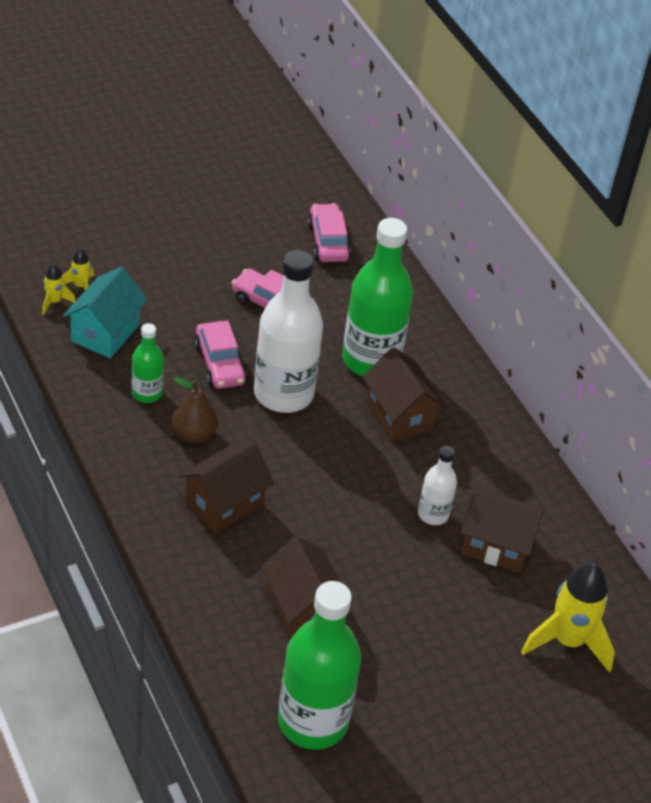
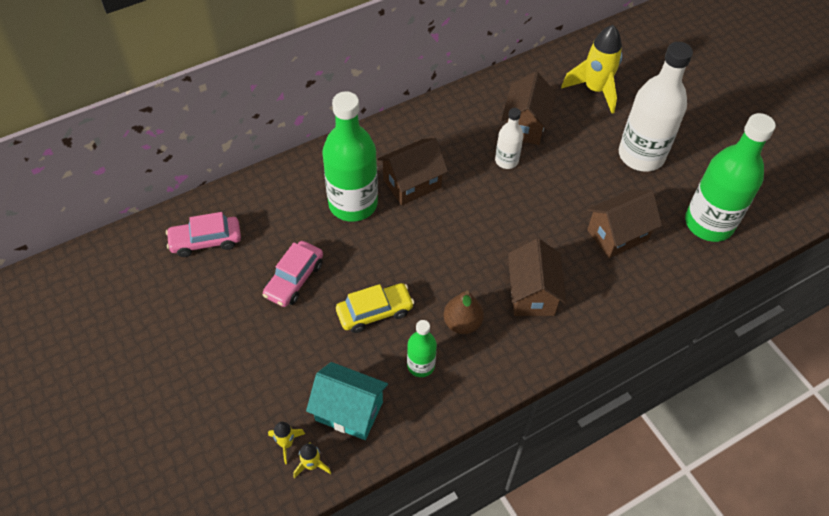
camera: 90 degrees left, 10 degrees up
brown house [179,442,274,534] -> brown house turned 45 degrees clockwise [508,239,566,316]
pink car [194,321,246,389] -> yellow car [336,283,414,333]
white bottle [254,250,323,413] -> white bottle moved to [619,42,693,172]

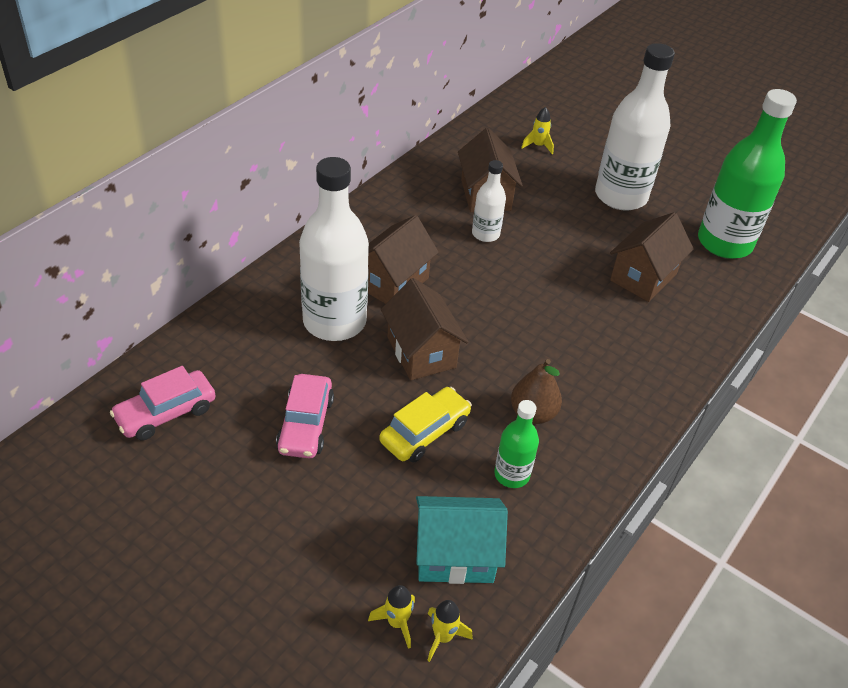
camera: 25 degrees left, 10 degrees down
green bottle [322,91,378,222] -> white bottle [299,157,369,341]
brown house [508,239,566,316] -> brown house moved to [381,278,469,380]
yellow rocket [561,25,622,114] -> yellow rocket [521,107,554,154], size x0.47

